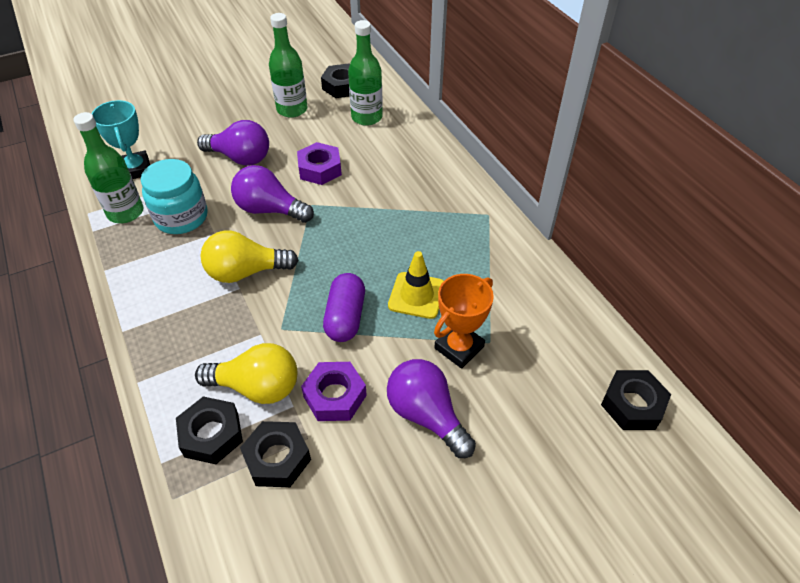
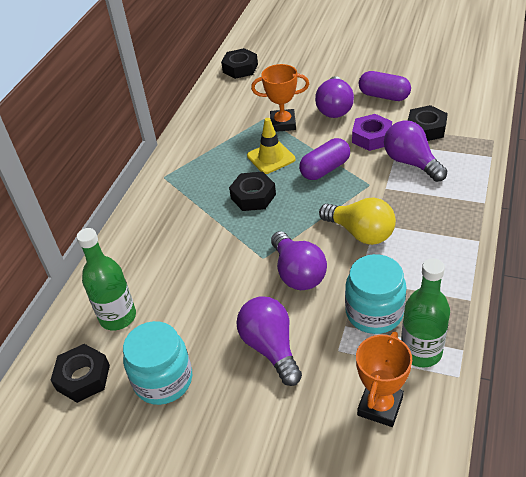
camera: 130 degrees left, 5 degrees down
turquoise trophy [91,100,150,179] -> orange trophy [356,332,412,427]
black nut [176,396,243,464] -> black nut moved to [229,172,276,211]
yellow light bulb [195,343,297,404] -> purple light bulb [384,120,447,182]
green bottle [269,13,307,118] -> turquoise jar [123,321,192,405]
purple nut [297,142,342,185] -> none
none -> purple capsule [359,71,411,101]

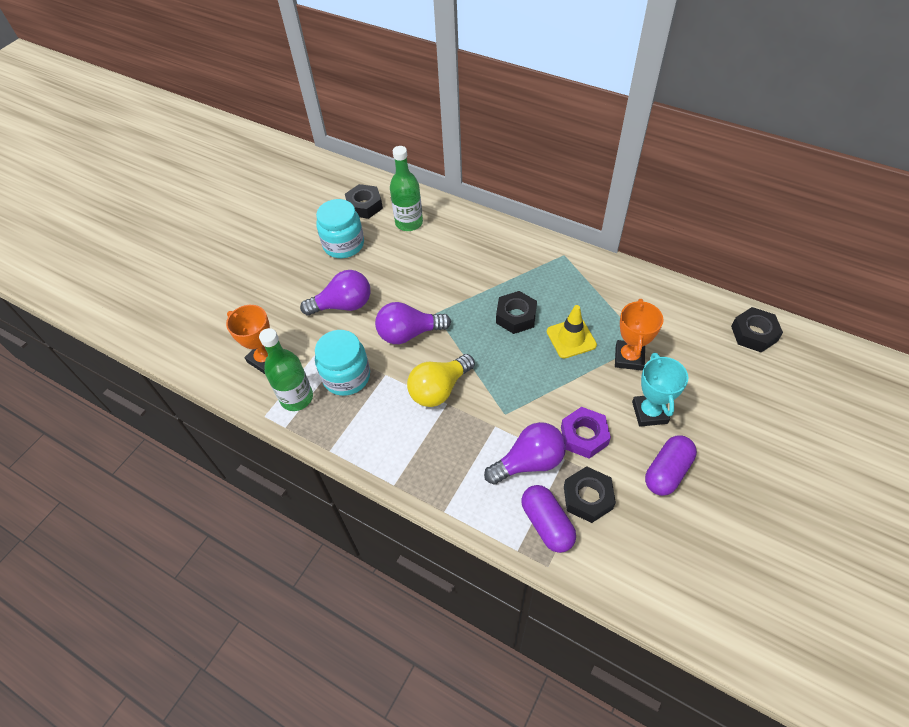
camera: 100 degrees right, 10 degrees up
purple capsule [299,138,350,180] -> purple capsule moved to [521,485,576,553]
purple light bulb [315,76,354,118] -> turquoise trophy [632,353,688,427]

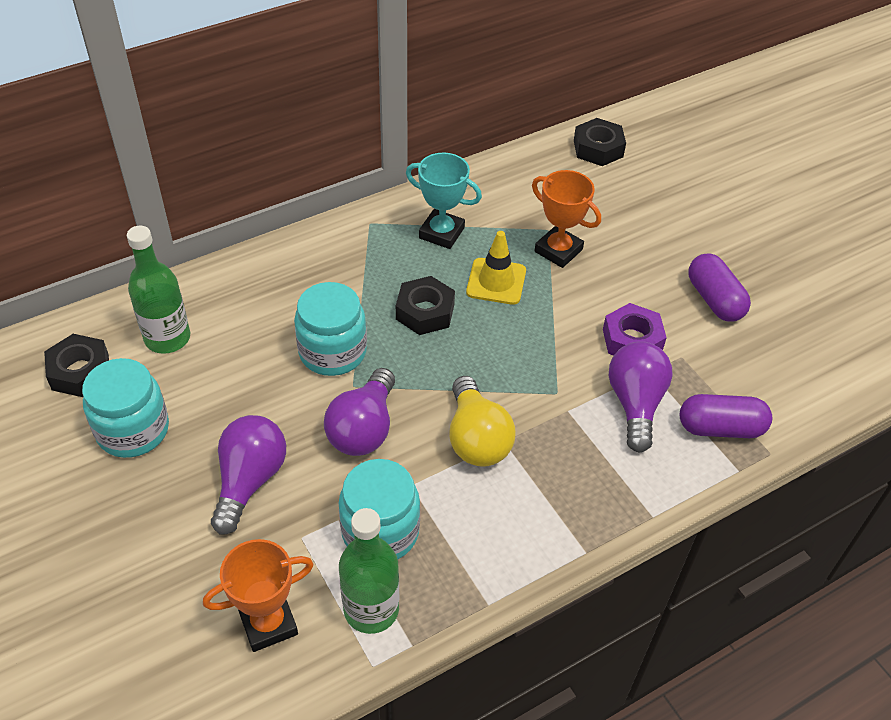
camera: 65 degrees left, 5 degrees down
black nut [564,466,616,523] -> none
turquoise trophy [632,353,688,427] -> turquoise trophy moved to [406,152,482,249]
none -> turquoise jar [294,282,367,376]

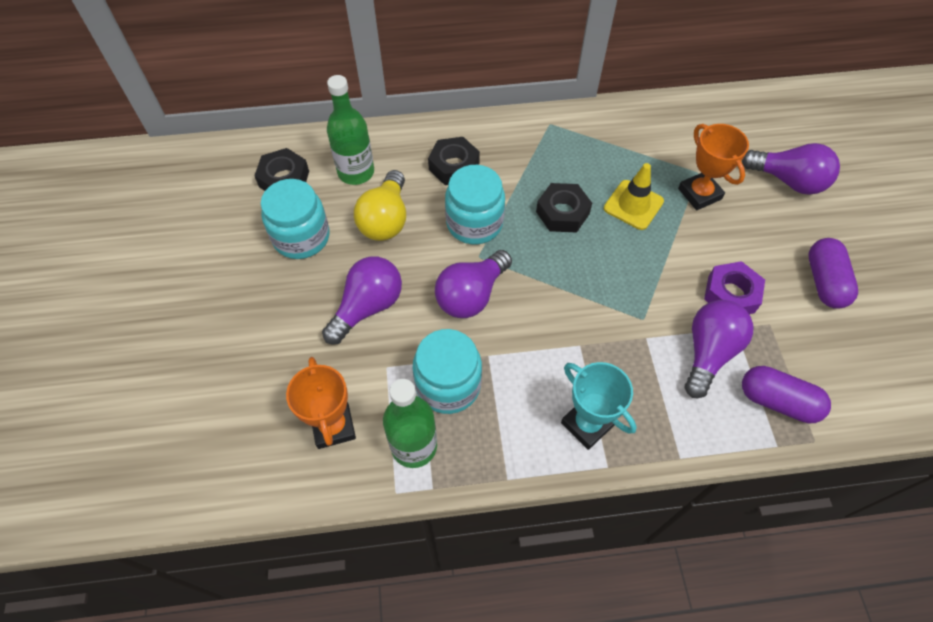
camera: 25 degrees right, 10 degrees up
orange trophy [203,539,314,652] -> orange trophy turned 75 degrees clockwise [286,357,356,449]
turquoise trophy [406,152,482,249] -> turquoise trophy moved to [561,362,637,450]
yellow light bulb [449,376,516,467] -> yellow light bulb moved to [354,170,406,241]
black nut [574,118,626,166] -> black nut moved to [428,137,480,185]
none -> purple light bulb [742,143,840,195]

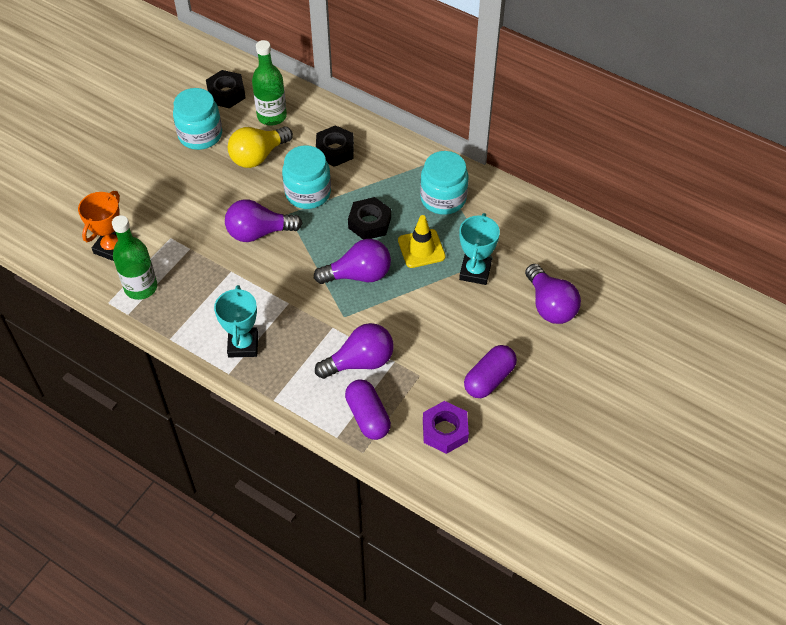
camera: 40 degrees right, 5 degrees down
purple light bulb [322,256,402,344] -> purple light bulb moved to [314,239,391,284]
turquoise jar [413,329,482,414] -> turquoise jar moved to [420,151,468,215]
orange trophy [678,124,749,210] -> turquoise trophy [459,213,500,285]
purple nut [704,261,765,314] -> purple nut moved to [423,401,469,454]

